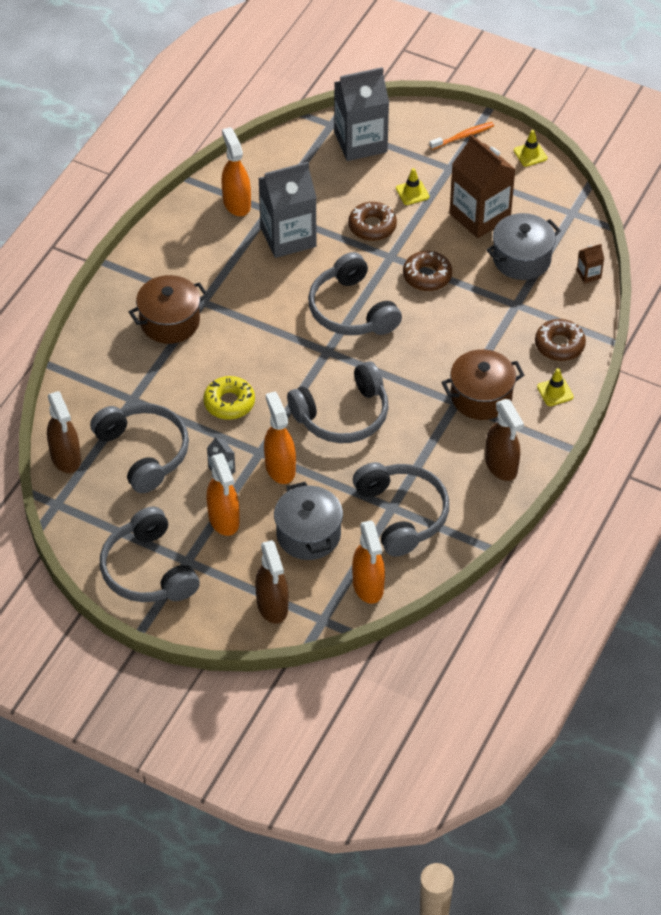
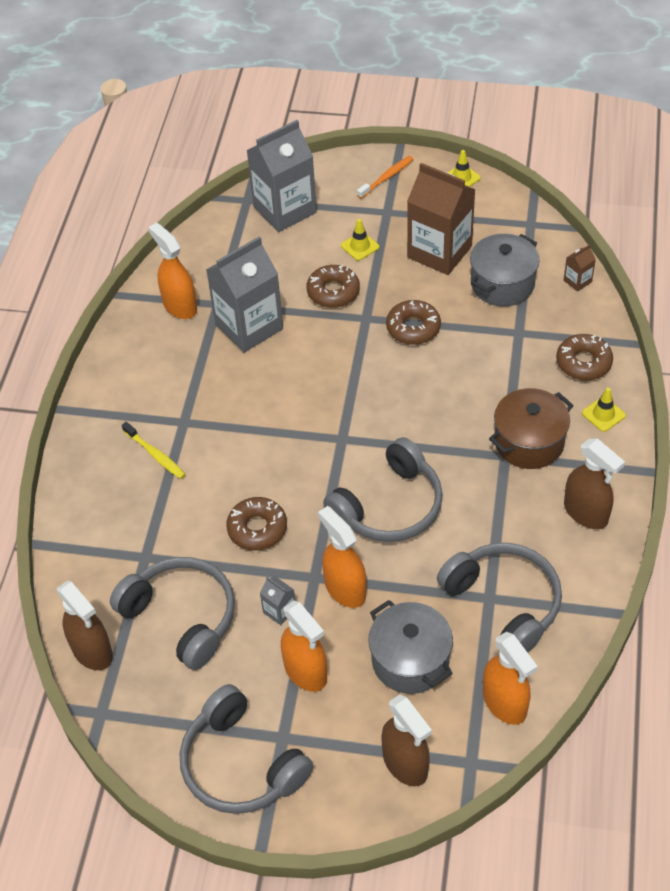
camera: 15 degrees left, 0 degrees up
brown pot [129,275,208,344] -> yellow toothbrush [122,422,186,479]
yellow donut [203,376,255,420] -> brown donut [226,497,287,551]
grey headphones [308,252,402,335] -> none

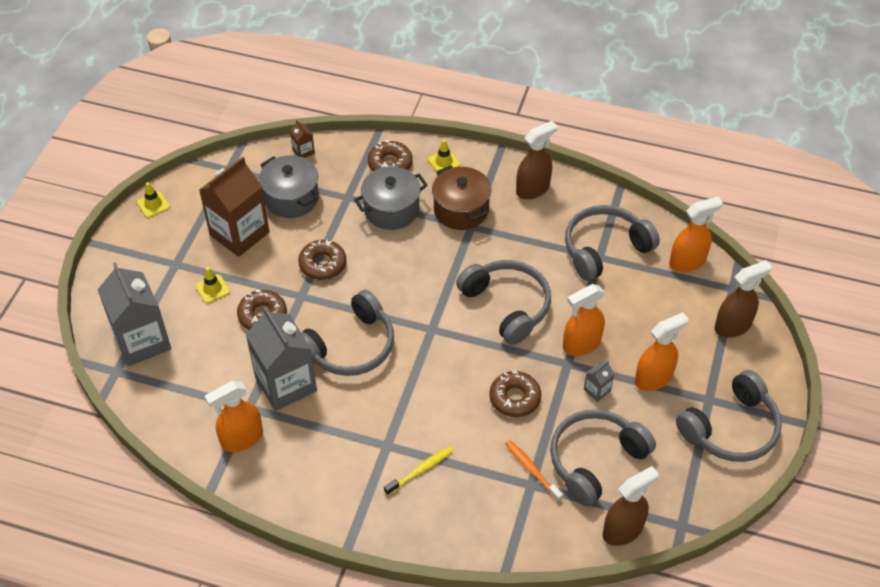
camera: 85 degrees left, 0 degrees up
orange toothbrush [357,156,413,199] -> orange toothbrush moved to [505,440,563,502]
grey pot [368,600,453,694] -> grey pot moved to [354,166,428,230]
none -> grey headphones [302,289,394,376]

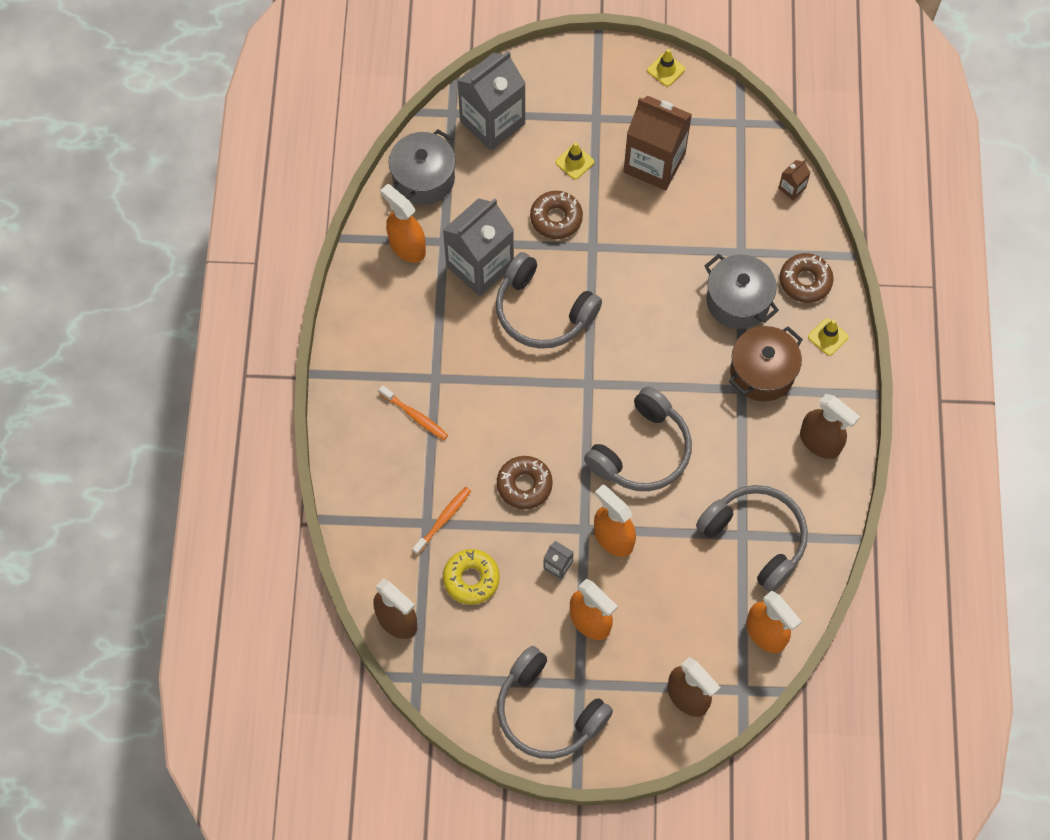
camera: 75 degrees right, 15 degrees up
grey pot [259,155,319,218] -> grey pot moved to [389,129,456,205]
brown donut [298,239,346,280] -> none
yellow toothbrush [384,446,453,495] -> orange toothbrush [379,385,448,440]
grey headphones [550,409,656,506] -> yellow donut [443,549,500,605]

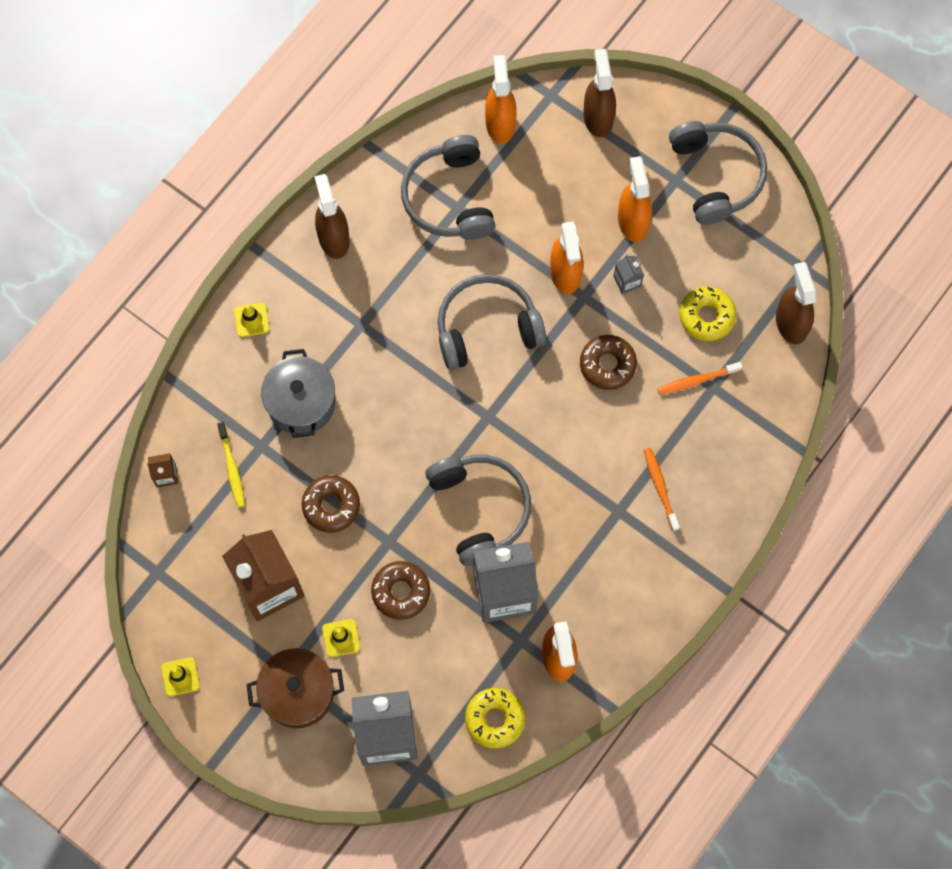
camera: 145 degrees left, 5 degrees up
grey pot [389,129,456,205] -> yellow donut [465,688,525,749]
brown pot [729,326,803,401] -> brown pot moved to [246,648,344,728]
brown donut [780,253,834,303] -> brown donut moved to [302,475,360,533]
none -> yellow toothbrush [217,422,245,508]

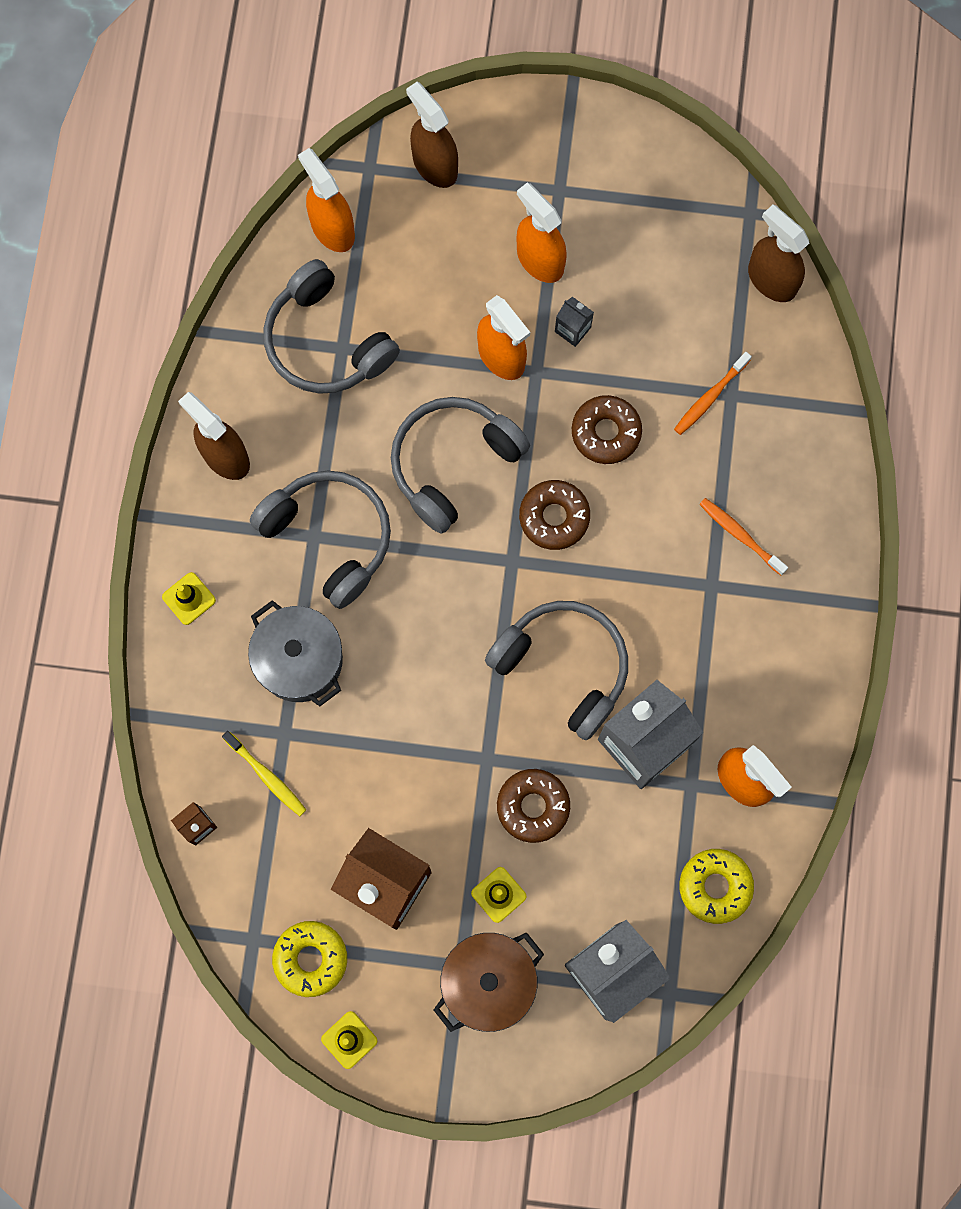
camera: 30 degrees left, 5 degrees up
brown donut [302,475,360,533] -> brown donut moved to [519,480,590,550]
grey headphones [669,121,767,225] -> grey headphones moved to [250,471,391,609]
yellow donut [680,287,736,341] -> yellow donut moved to [272,921,347,997]

